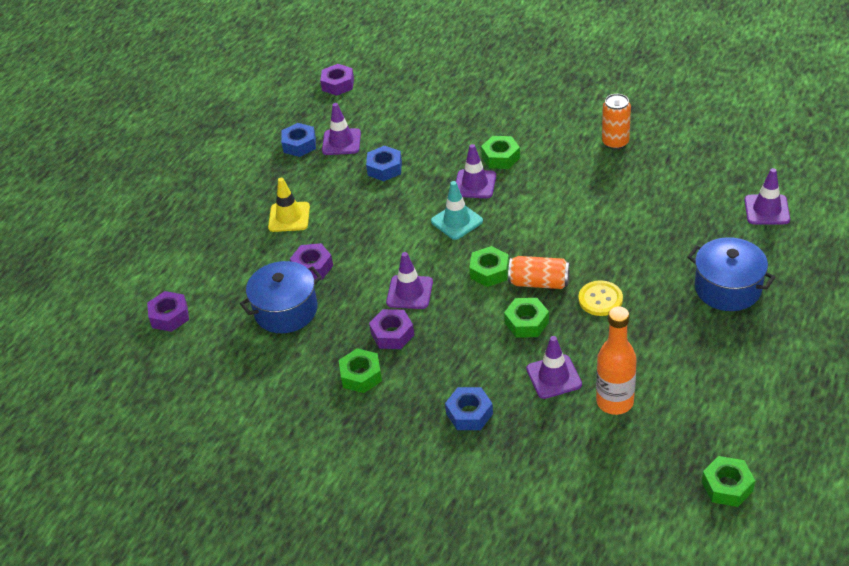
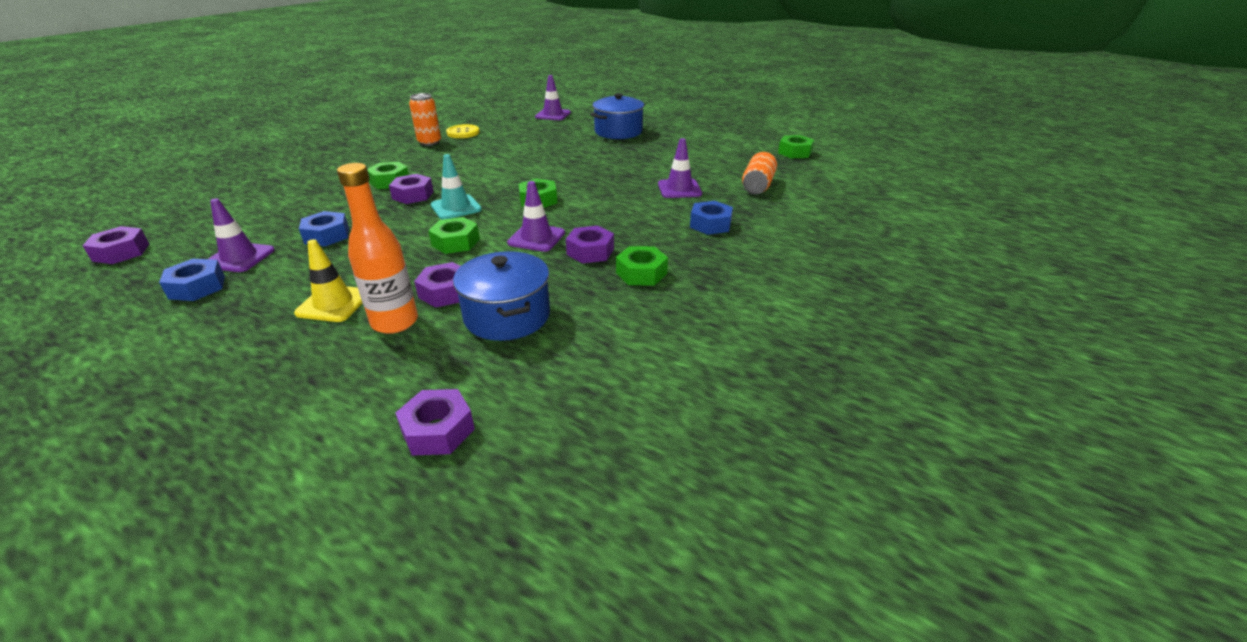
camera: 85 degrees left, 10 degrees down
purple traffic cone [456,144,496,198] -> purple nut [389,174,434,204]
green nut [504,298,549,338] -> green nut moved to [428,217,480,254]
orange can [508,256,570,289] -> orange can moved to [742,152,777,194]
yellow button [578,280,623,316] -> yellow button moved to [446,124,480,138]
orange bottle [596,306,637,415] -> orange bottle moved to [337,163,418,334]

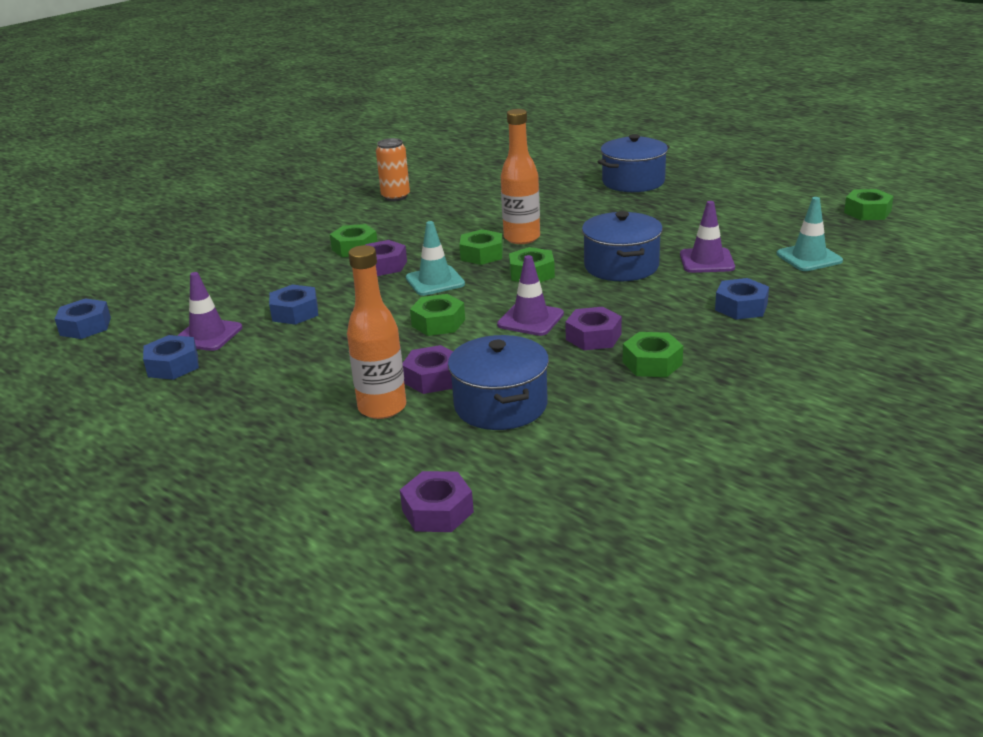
camera: 10 degrees right, 5 degrees down
purple nut [82,226,149,264] -> blue nut [55,298,111,339]
yellow traffic cone [294,239,362,322] -> none
yellow button [446,124,480,138] -> none
purple traffic cone [535,75,571,120] -> none
orange can [742,152,777,194] -> turquoise traffic cone [776,197,843,271]
none -> green nut [459,229,503,265]
none -> orange bottle [501,109,540,244]
none -> blue pot [582,211,663,281]

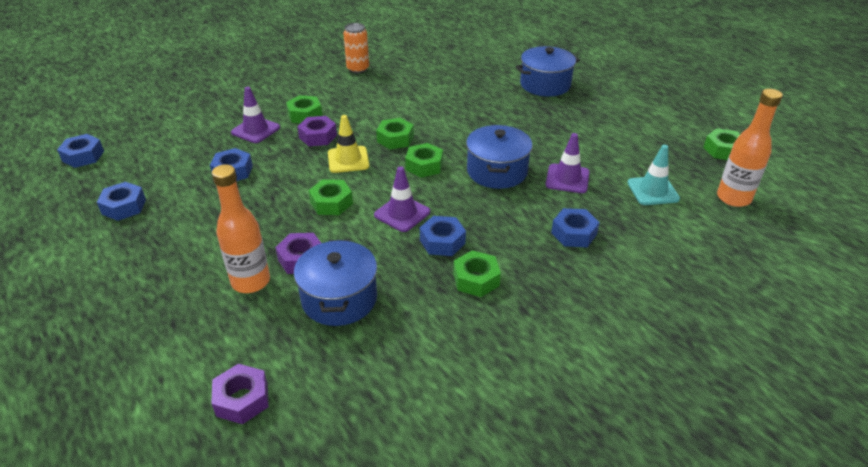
camera: 10 degrees right, 10 degrees up
purple traffic cone [177,272,242,351] -> purple traffic cone moved to [231,87,280,143]
turquoise traffic cone [406,221,465,296] -> yellow traffic cone [328,115,369,173]
orange bottle [501,109,540,244] -> orange bottle moved to [717,89,783,207]
purple nut [565,307,622,350] -> blue nut [420,216,466,256]

